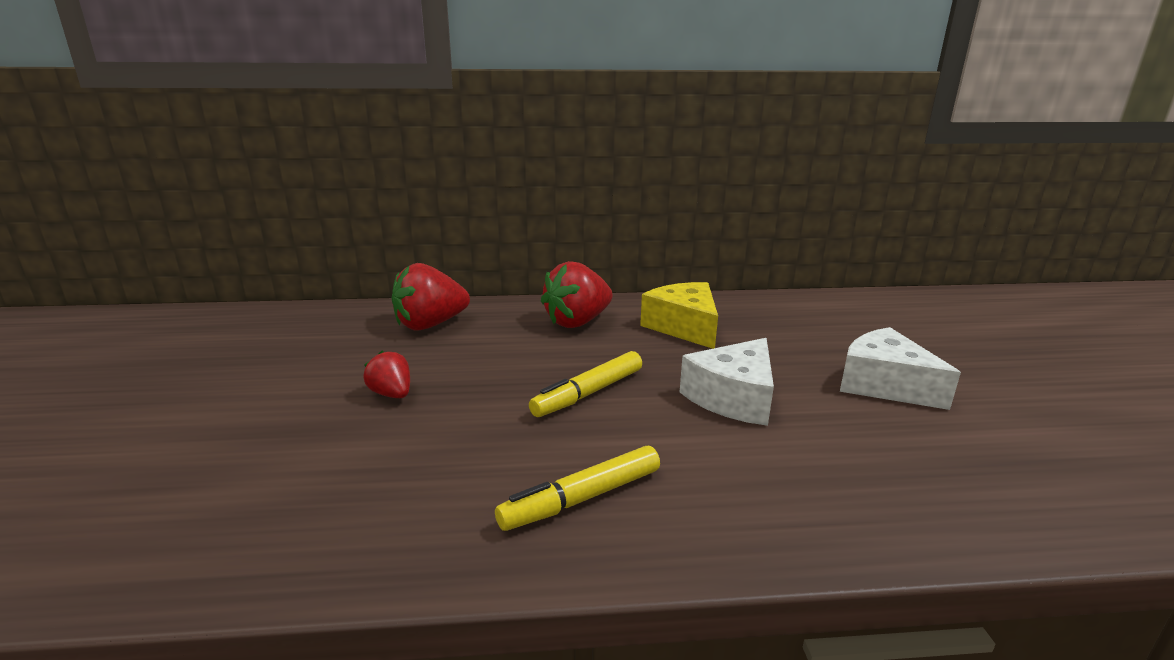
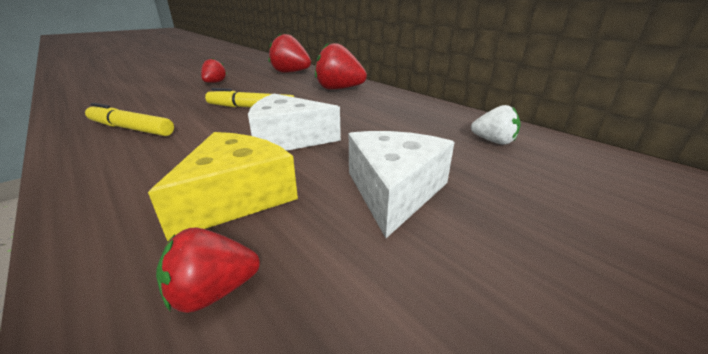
camera: 55 degrees right, 5 degrees up
yellow cheese [640,282,718,349] -> yellow cheese moved to [148,132,298,241]
none -> red strawberry [156,228,260,313]
none -> white strawberry [471,105,521,145]

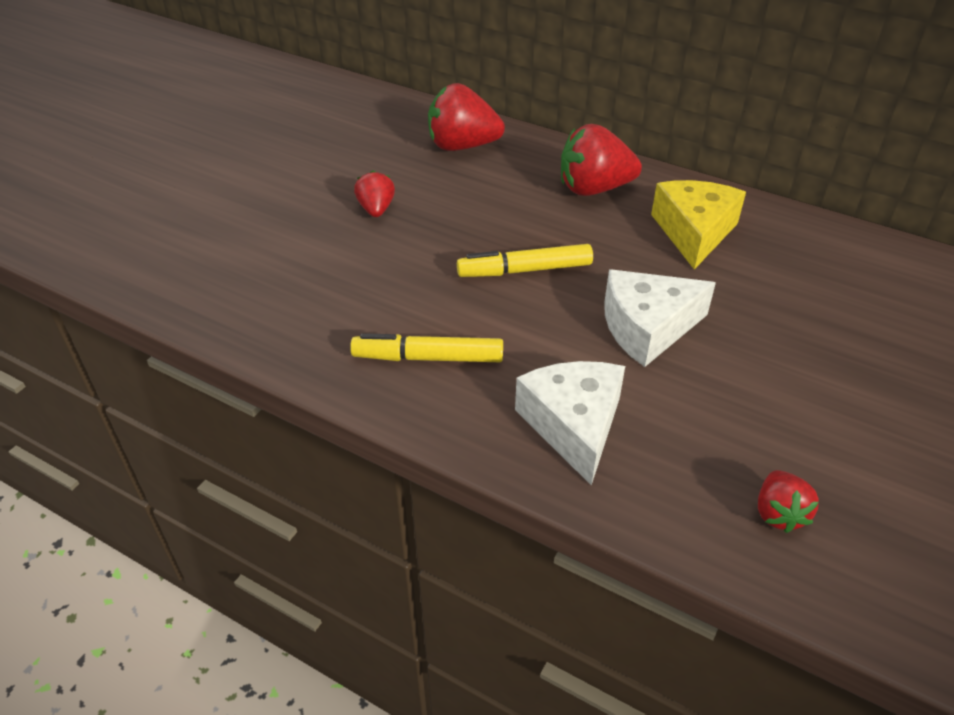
camera: 20 degrees left, 15 degrees up
yellow cheese [148,132,298,241] -> yellow cheese moved to [651,180,746,270]
red strawberry [156,228,260,313] -> red strawberry turned 45 degrees counterclockwise [758,470,819,533]
white cheese [349,131,454,238] -> white cheese moved to [515,361,625,485]
white strawberry [471,105,521,145] -> none

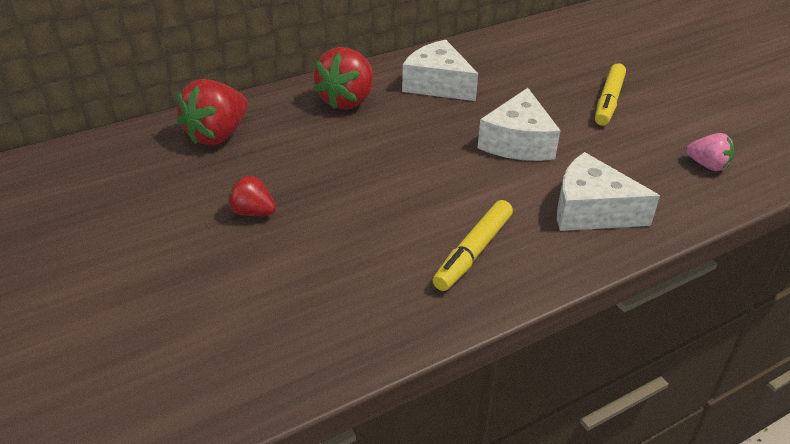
camera: 60 degrees left, 5 degrees down
yellow marker [457,244,593,277] -> yellow marker moved to [595,63,626,126]
yellow cheese [651,180,746,270] -> white cheese [402,40,478,101]
red strawberry [758,470,819,533] -> pink strawberry [686,133,734,171]

